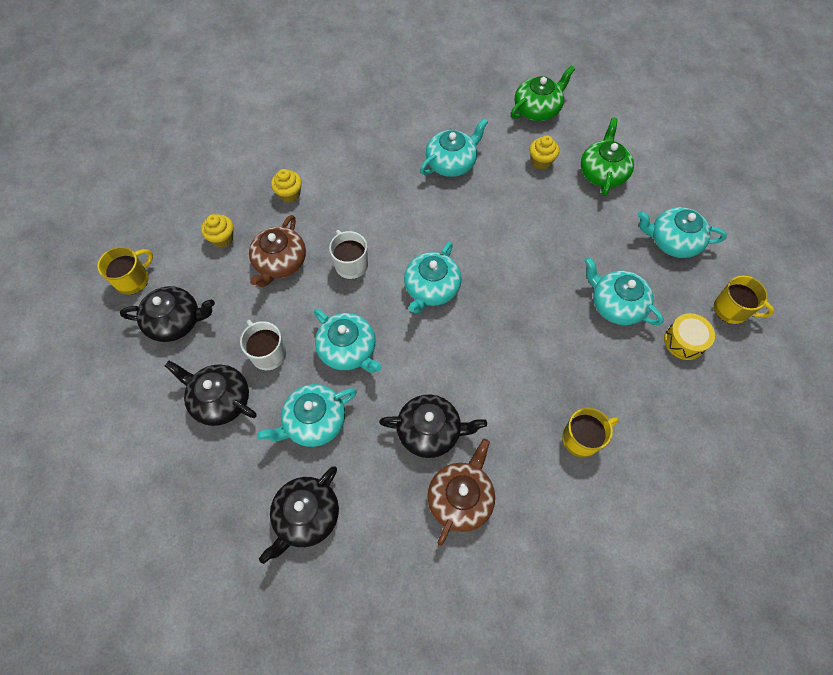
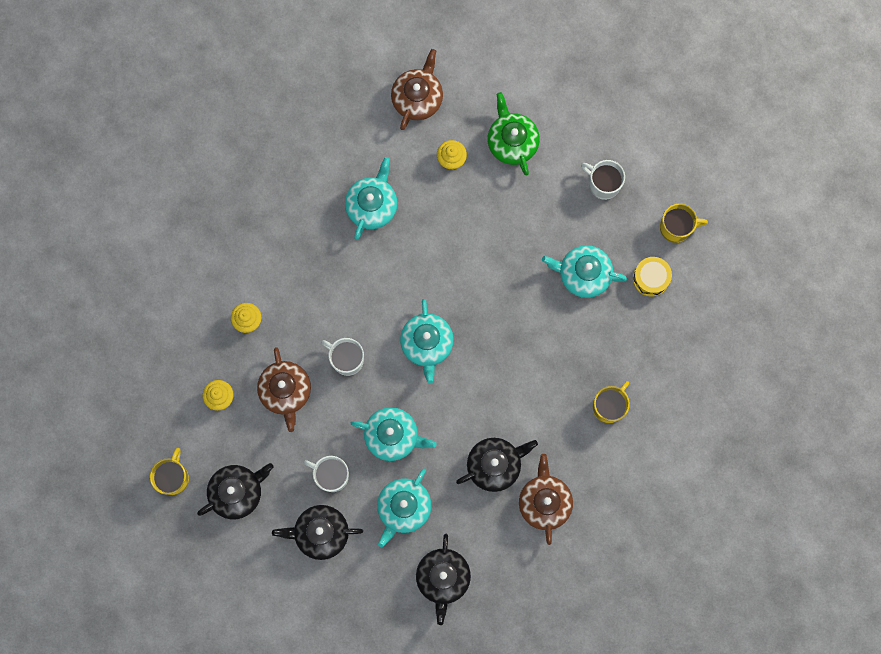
camera: 30 degrees left, 15 degrees up
green teapot [511,65,575,121] -> brown teapot [391,49,443,130]
turquoise teapot [637,207,727,258] -> white mug [581,160,625,200]

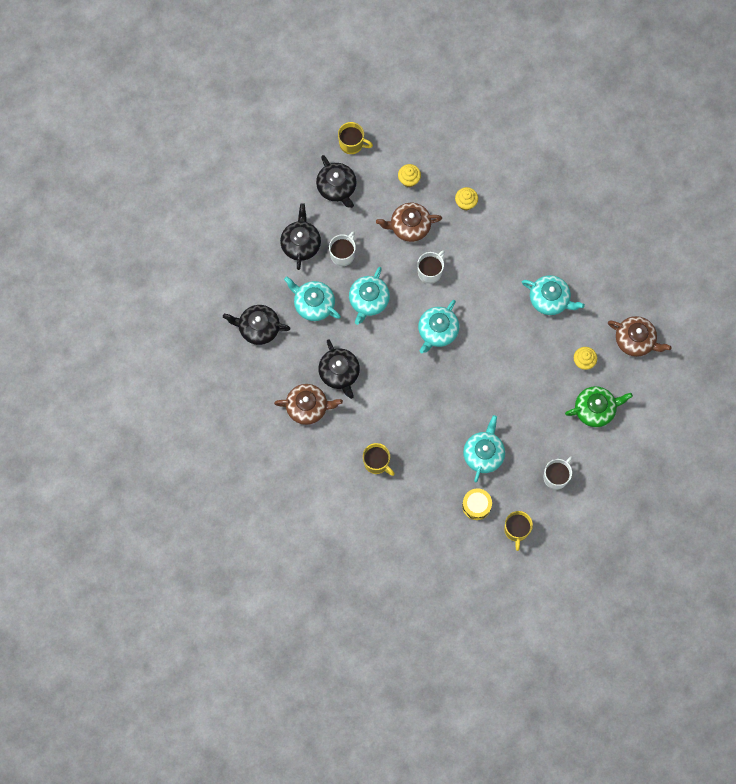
camera: 95 degrees right, 5 degrees down
turquoise teapot [400,299,454,384] -> turquoise teapot turned 60 degrees counterclockwise [418,300,459,354]

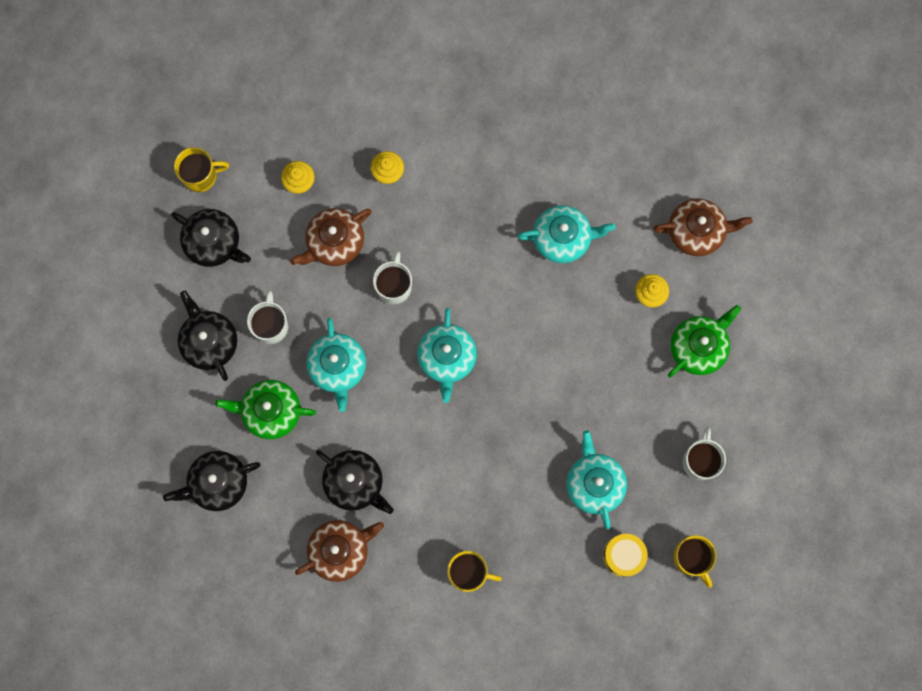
camera: 30 degrees left, 5 degrees up
turquoise teapot [284,276,341,321] -> green teapot [215,380,316,439]

